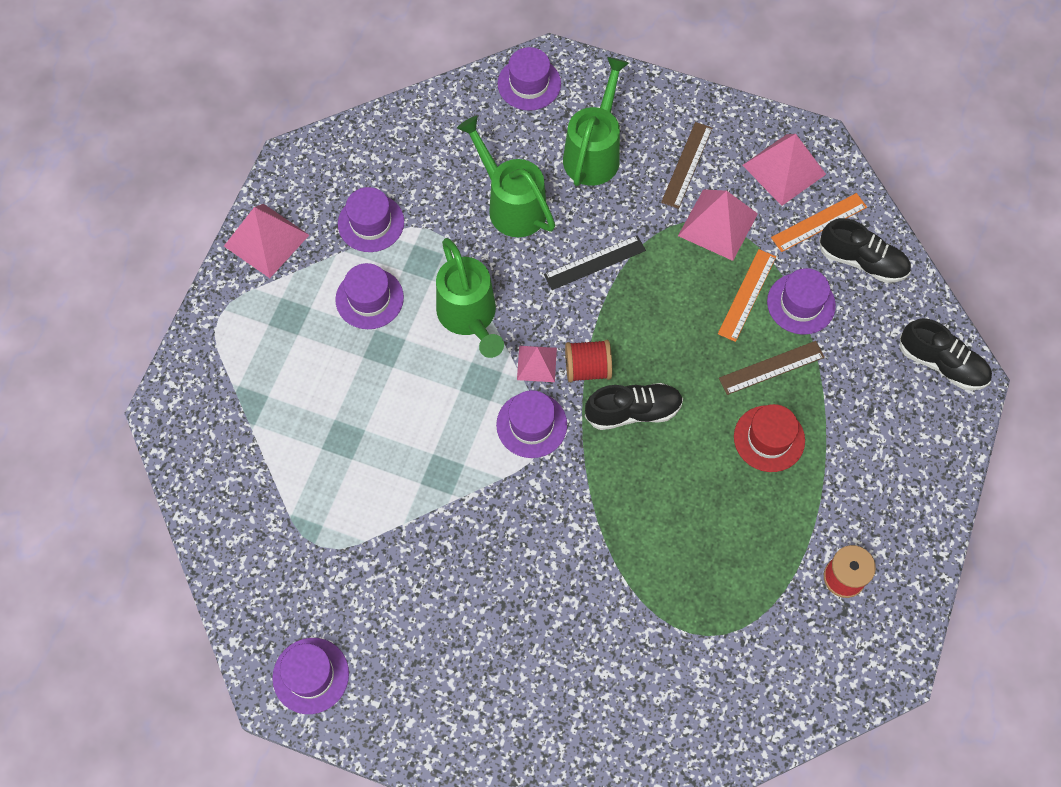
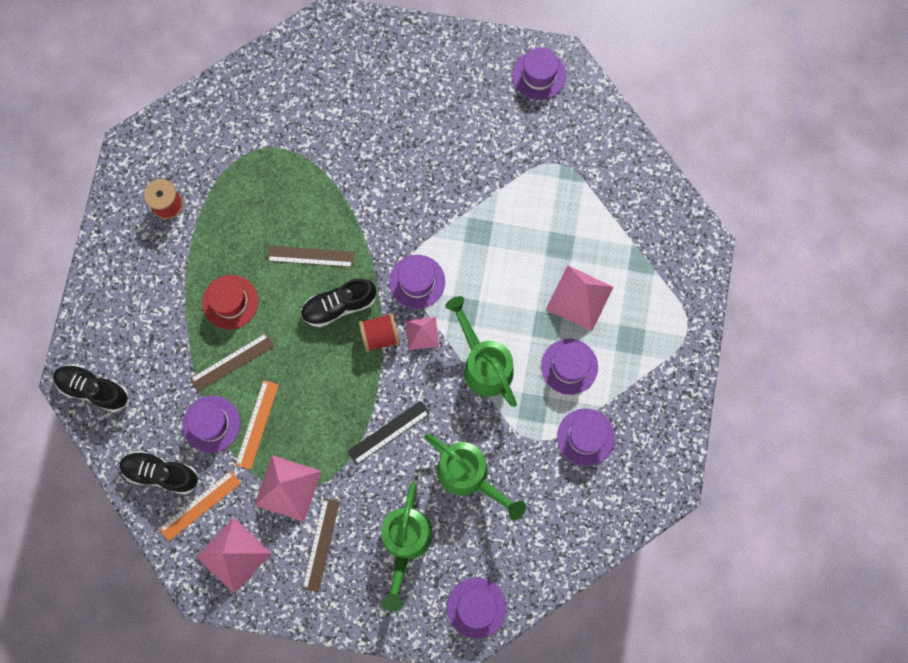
camera: 170 degrees right, 10 degrees up
pink pyramid [224,204,309,278] -> pink pyramid moved to [546,265,613,331]
none -> brown ruler [267,246,354,267]

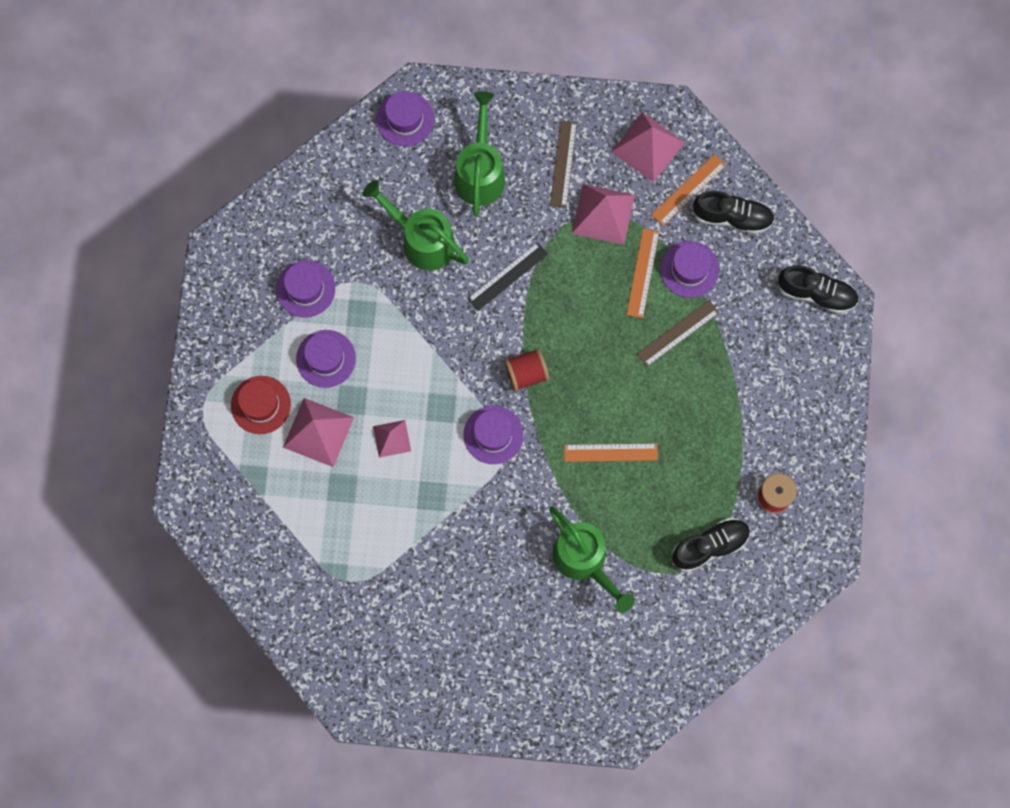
camera: 175 degrees right, 0 degrees up
red hat [202,275,258,329] -> red hat moved to [231,376,291,434]
brown ruler [267,246,354,267] -> orange ruler [564,443,658,462]
black shoe [300,278,376,327] -> black shoe moved to [672,518,750,572]
pink pyramid [405,317,439,350] -> pink pyramid moved to [373,420,411,458]
green watering can [445,296,517,407] -> green watering can moved to [549,506,635,613]
purple hat [512,47,566,100] -> none

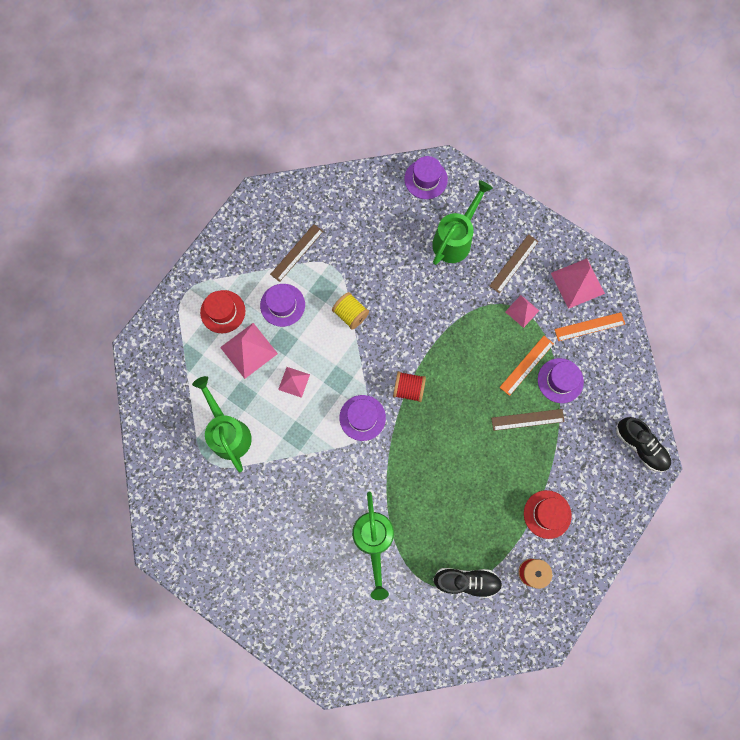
camera: 30 degrees right, 0 degrees up
purple hat [276,260,335,317] -> brown ruler [270,224,323,282]
green watering can [362,180,469,271] -> green watering can moved to [192,376,252,472]
black ruler [467,242,548,311] -> none
orange ruler [564,443,658,462] -> none
pink pyramid [572,184,635,245] -> pink pyramid [505,295,539,328], size x0.60
black shoe [692,190,775,234] -> none
none -> yellow spool [332,292,369,330]
none -> red hat [524,490,572,539]

